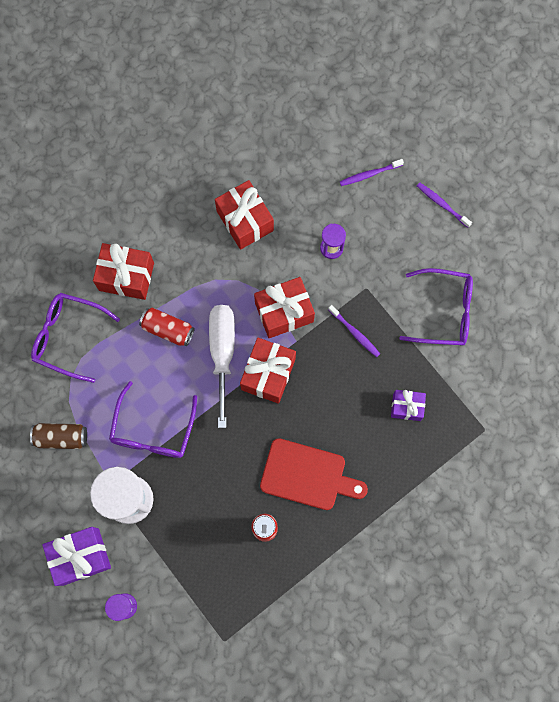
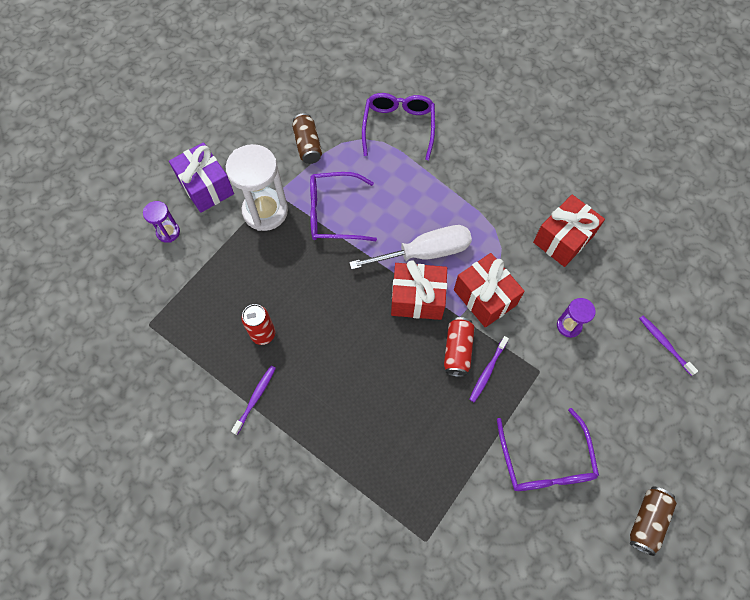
camera: 75 degrees right, 10 degrees down
red gift [93,243,154,300] -> none
red can [139,308,195,346] -> red can moved to [444,317,475,377]
red cutting board [260,438,368,510] -> none
purple gift [391,390,426,421] -> none
purple toothbrush [417,182,472,228] -> purple toothbrush moved to [231,365,276,435]
none -> brown can [630,487,677,556]

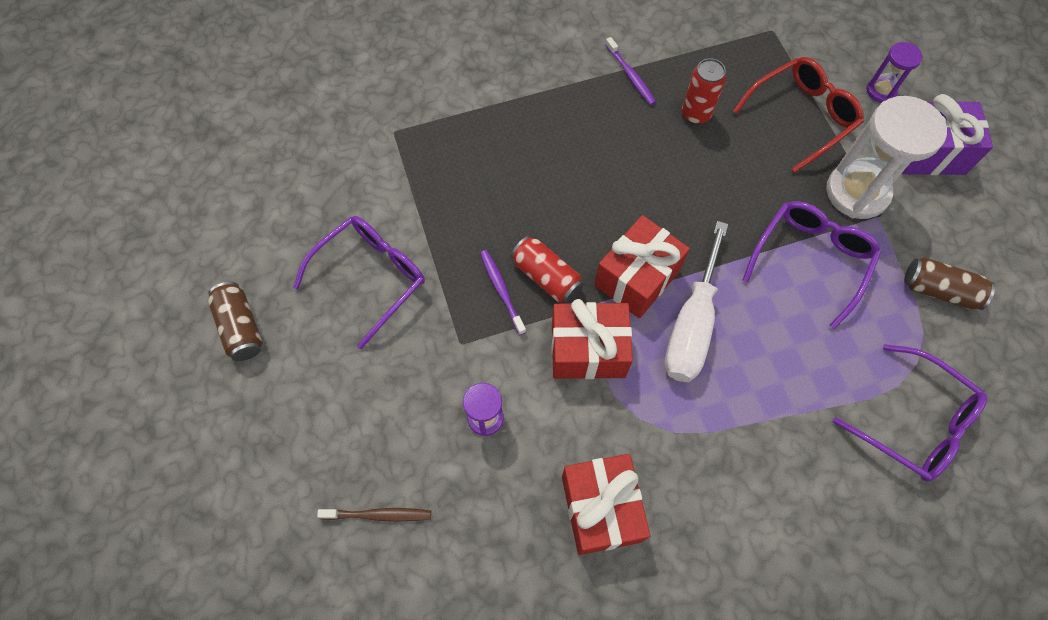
camera: 125 degrees right, 0 degrees up
purple glasses [497,408,599,491] -> purple glasses turned 105 degrees clockwise [293,216,425,349]
purple toothbrush [639,316,698,376] -> brown toothbrush [317,508,431,522]
none -> red glasses [733,57,864,173]

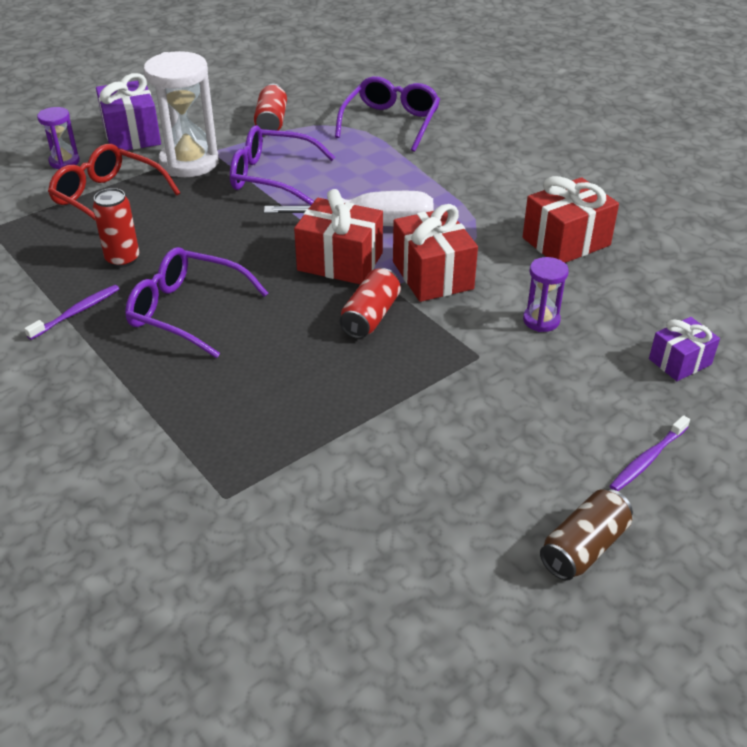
camera: 110 degrees left, 25 degrees down
purple glasses [293,216,425,349] -> purple glasses moved to [125,247,268,358]
brown toothbrush [317,508,431,522] -> purple gift [649,317,720,381]
purple toothbrush [480,250,526,335] -> purple toothbrush moved to [610,415,690,491]
brown can [904,257,995,310] -> red can [254,84,287,131]

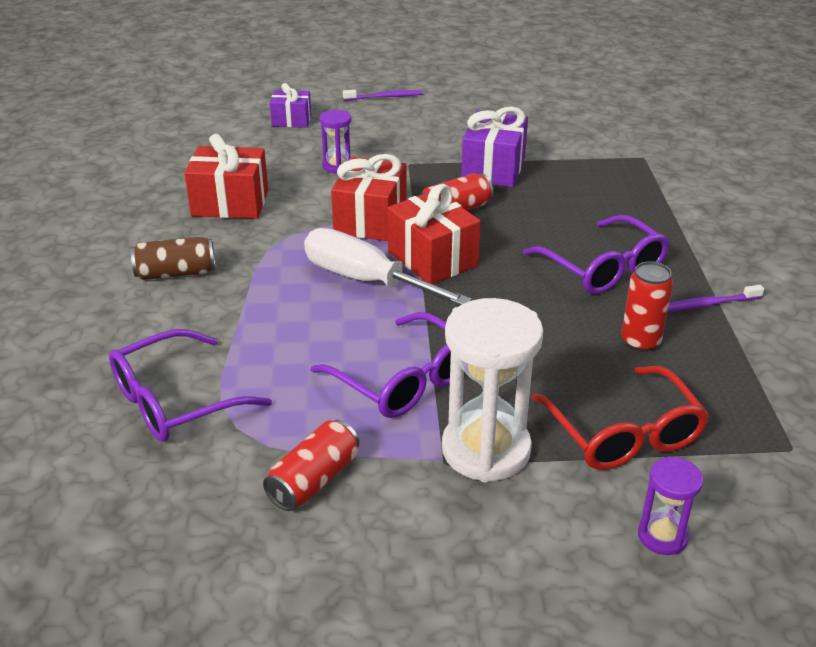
camera: 145 degrees left, 5 degrees down
purple gift [96,73,161,151] -> purple gift moved to [461,107,528,187]
brown can [540,489,633,580] -> brown can moved to [131,237,215,280]

